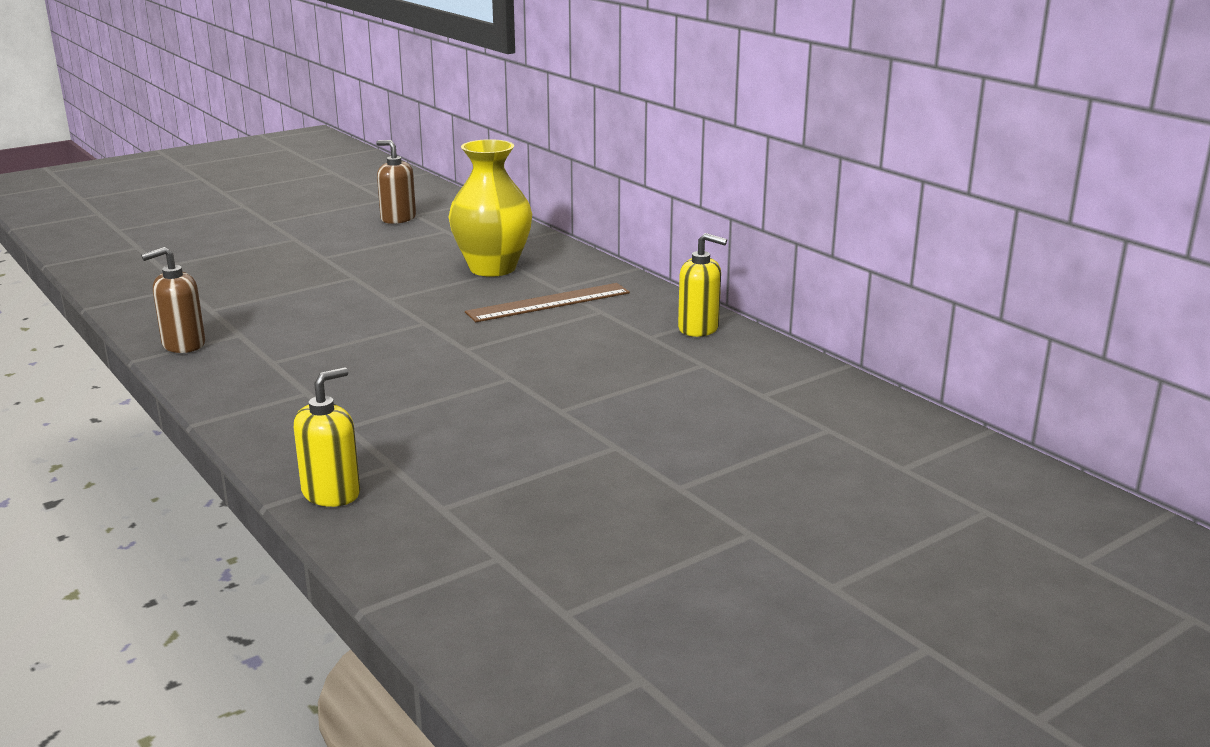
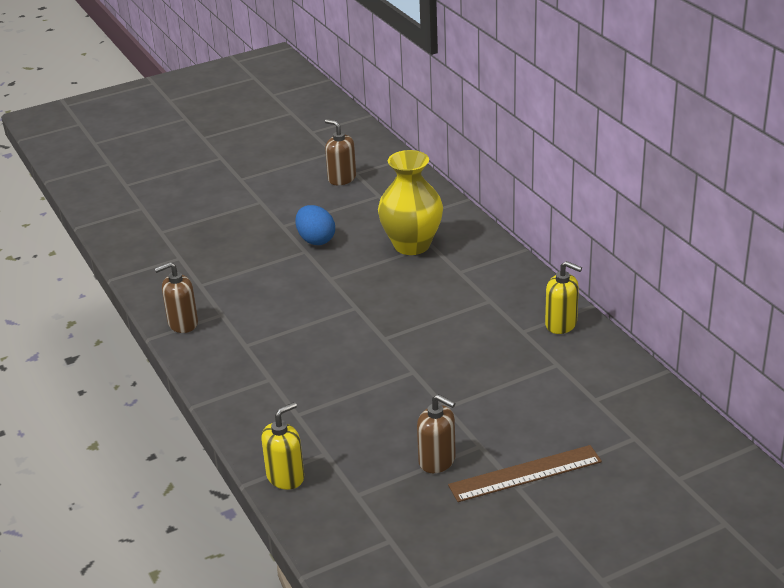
camera: 10 degrees right, 10 degrees up
brown ruler [465,283,630,322] -> brown ruler moved to [448,445,602,502]
none -> blue egg [295,205,335,245]
none -> brown soap dispenser [417,394,456,473]

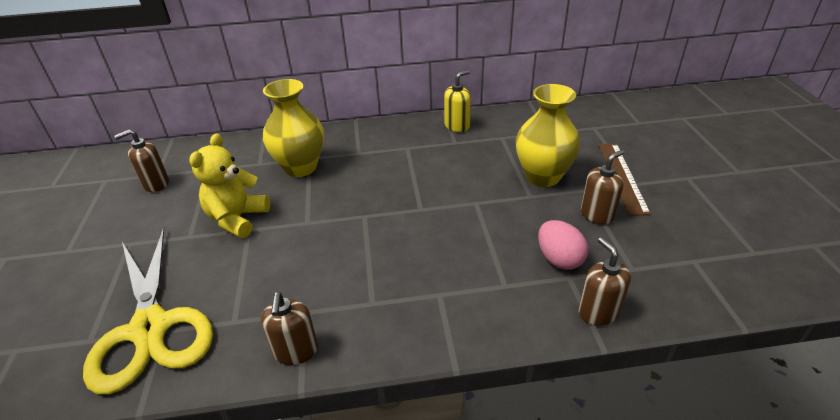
camera: 70 degrees left, 5 degrees up
yellow soap dispenser [261,402,304,490] -> brown soap dispenser [578,237,631,326]
blue egg [295,205,335,245] -> yellow teddy bear [189,133,270,238]
none -> yellow scissors [83,227,213,395]
none -> yellow vase [515,84,581,187]
none -> pink egg [538,220,588,270]

